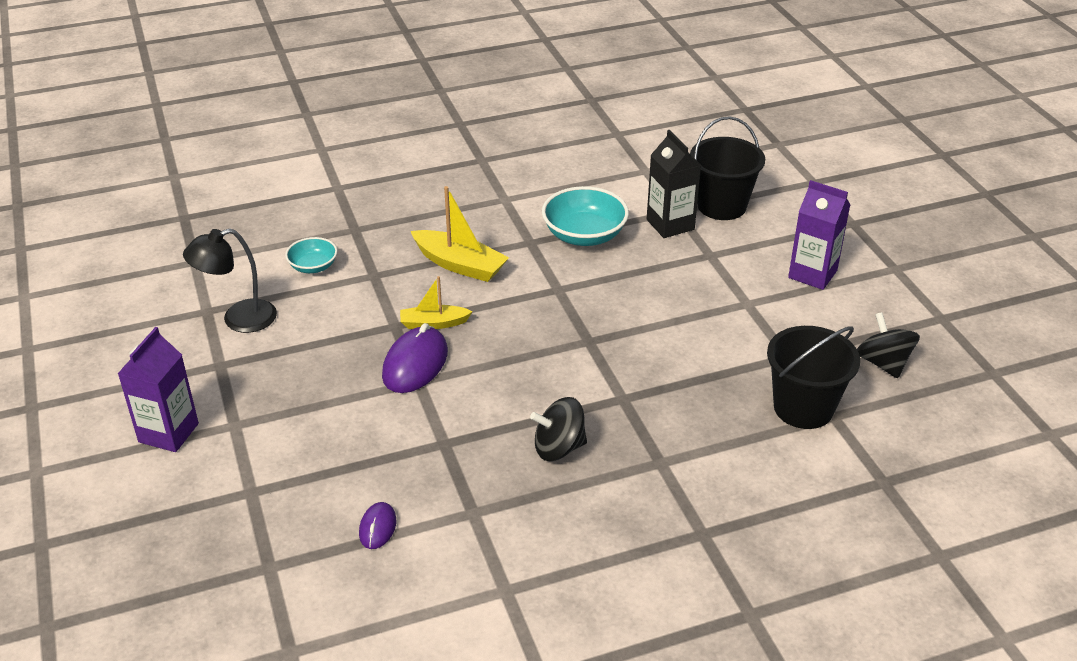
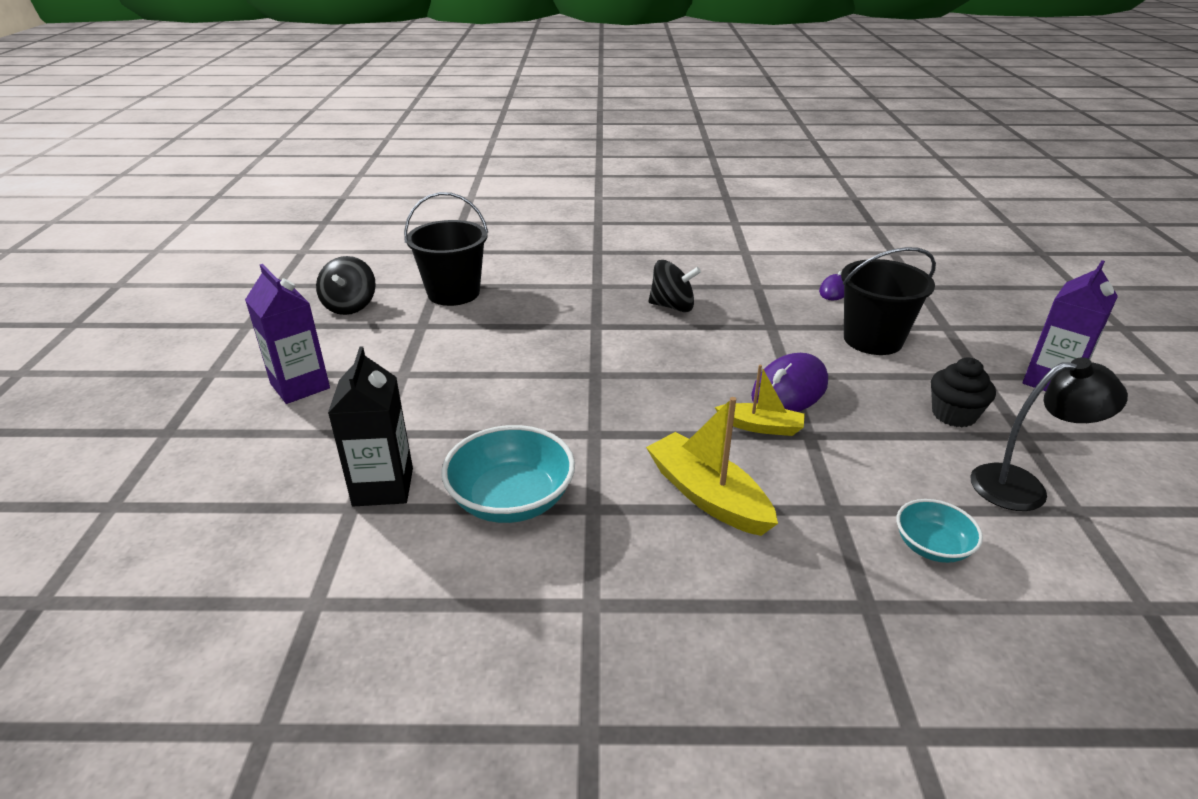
camera: 160 degrees left, 5 degrees down
black bucket [690,116,765,220] -> black bucket moved to [841,247,936,355]
none -> black cupcake [931,357,996,427]

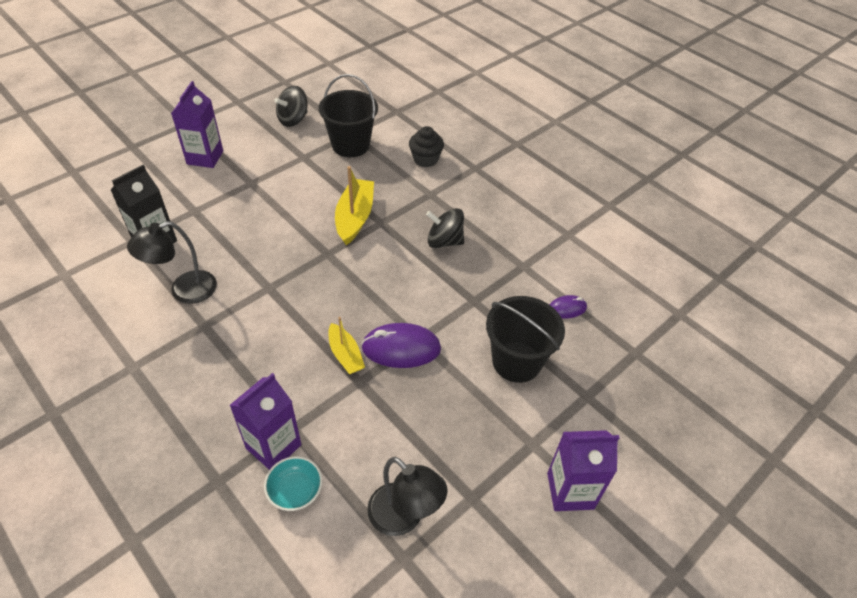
camera: 45 degrees right, 15 degrees up
turquoise bowl [441,425,575,523] -> black lamp [127,221,217,304]
yellow boat [646,397,778,536] -> yellow boat moved to [335,166,374,245]
black spinning top [649,260,701,312] -> black spinning top turned 135 degrees clockwise [426,208,464,248]
black cupcake [931,357,996,427] -> black cupcake moved to [409,126,444,167]
none -> purple carton [229,373,302,470]

